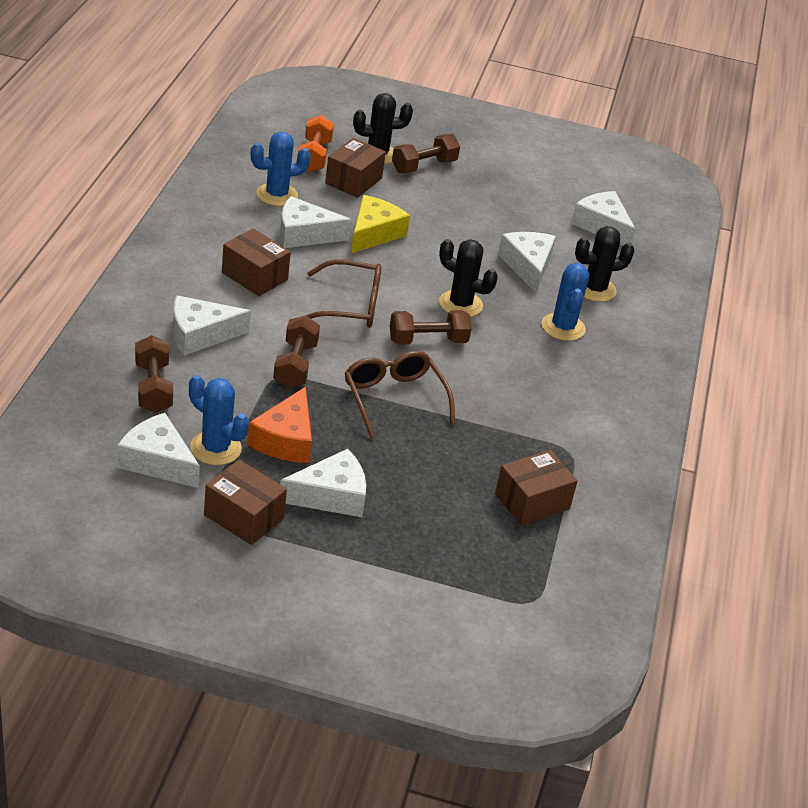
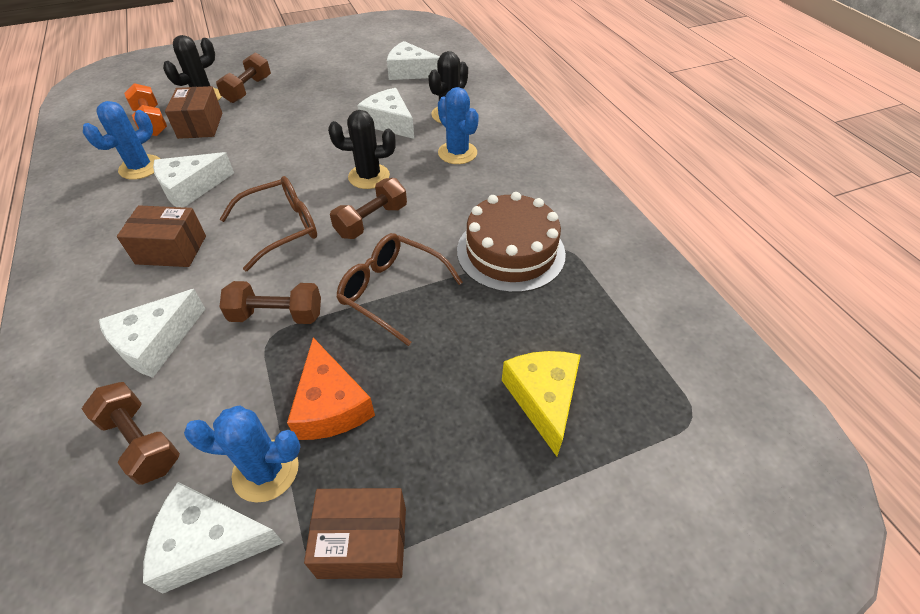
camera: 30 degrees left, 10 degrees up
brown dumbbell [273,315,320,388] -> brown dumbbell turned 60 degrees counterclockwise [220,281,321,324]
white cheese [280,449,366,517] -> none
yellow cheese [351,195,410,254] -> yellow cheese moved to [502,351,581,456]
brown box [495,450,578,526] -> none
none -> brown cake [457,192,566,293]

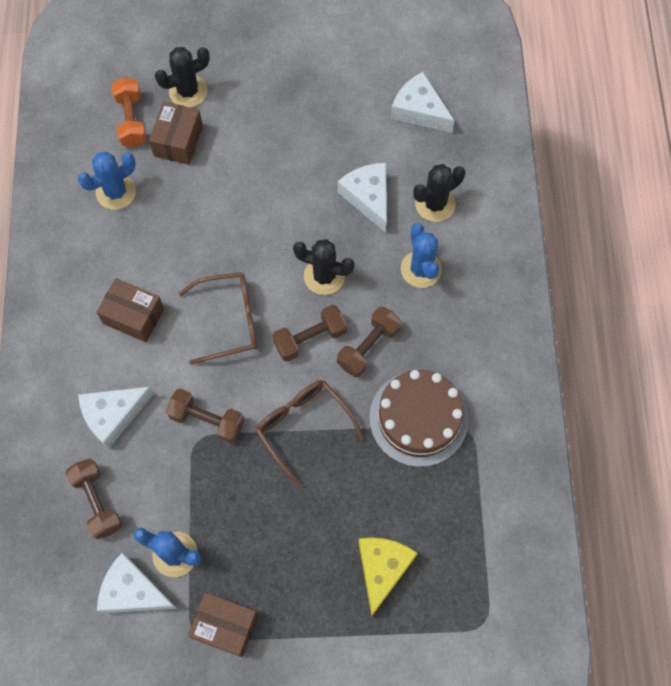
camera: 20 degrees right, 20 degrees up
white cheese [153,152,234,207] -> none
brown dumbbell [216,52,271,103] -> brown dumbbell moved to [337,307,401,377]
orange cheese [287,338,375,440] -> none

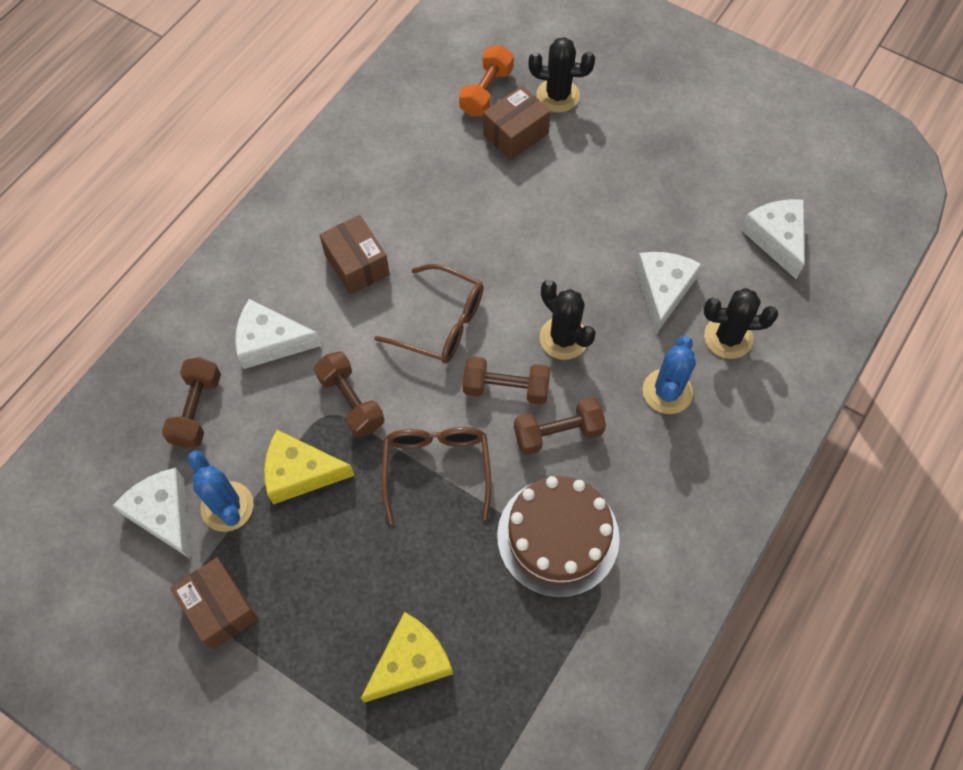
camera: 35 degrees right, 5 degrees down
blue cactus [78,151,136,210] -> none
none -> yellow cheese [264,430,354,504]

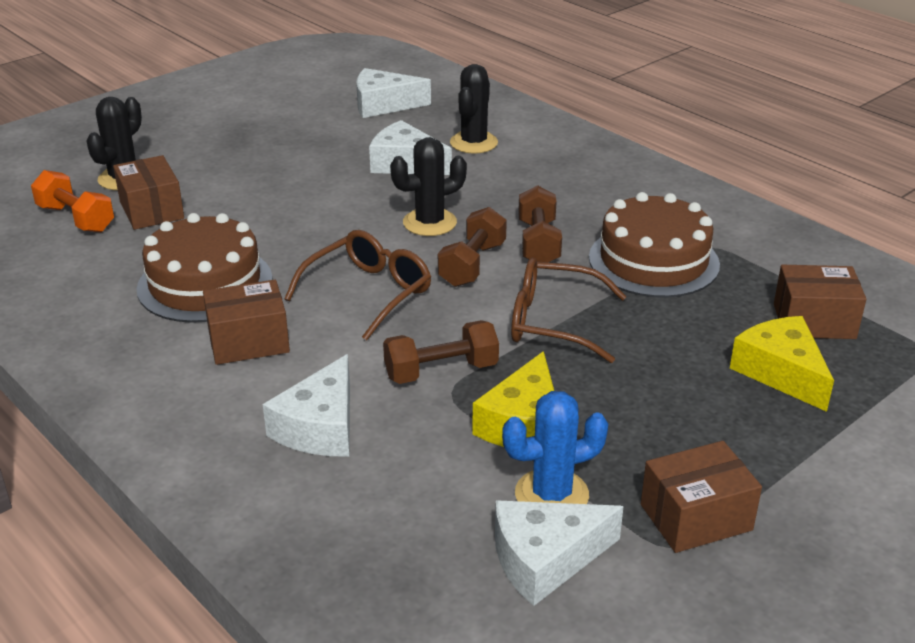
camera: 75 degrees left, 30 degrees down
brown dumbbell [162,357,221,448] -> none
blue cactus [643,335,696,414] -> none
none -> brown cake [137,213,273,323]
none -> brown box [774,265,866,339]

